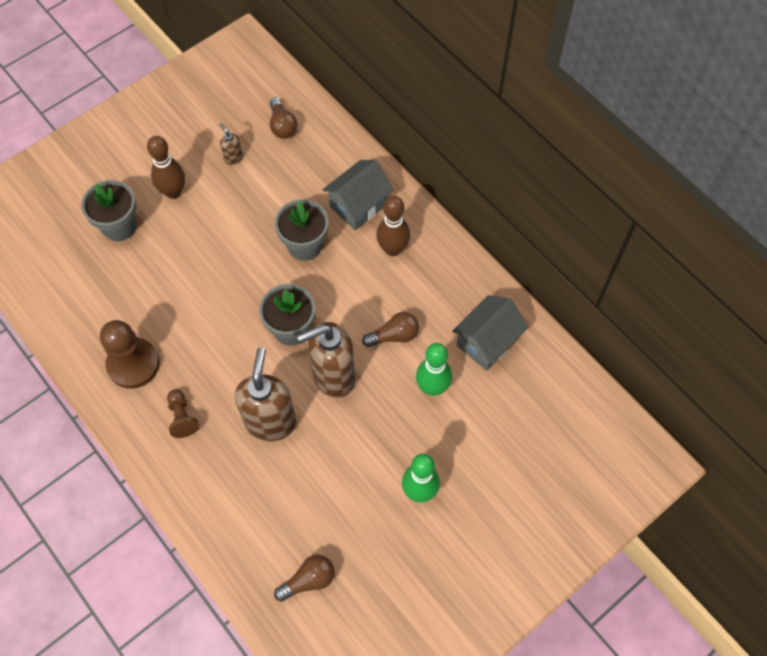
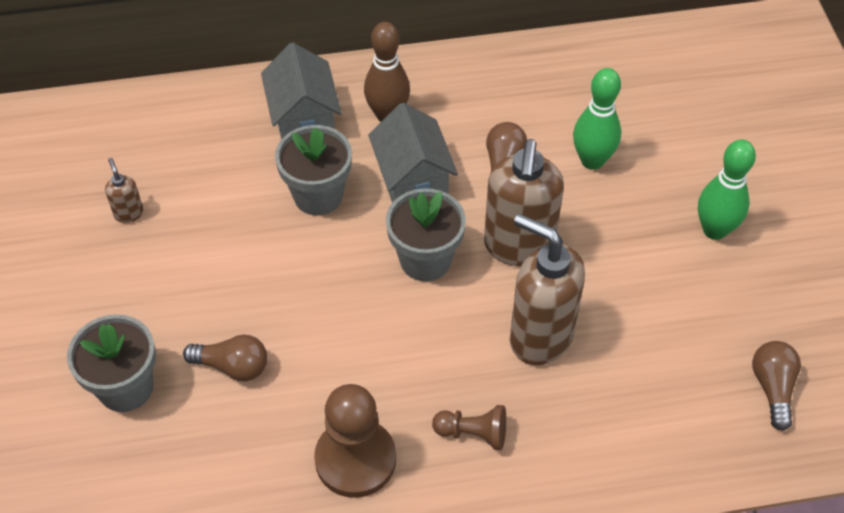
camera: 60 degrees left, 10 degrees down
brown bowling pin [147,136,185,199] -> none
brown soap dispenser [219,123,243,165] -> brown soap dispenser turned 75 degrees clockwise [105,158,144,223]
brown light bulb [270,97,297,139] -> brown light bulb moved to [183,335,267,381]
grey house [452,295,528,371] -> grey house moved to [368,103,458,203]

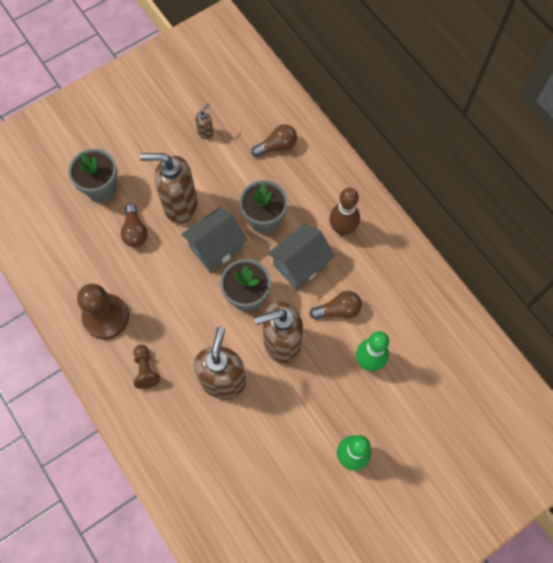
camera: 65 degrees right, 15 degrees up
grey house [261,43,342,140] -> grey house moved to [181,207,247,272]
brown light bulb [752,341,801,431] -> brown light bulb moved to [251,124,297,157]
none -> brown soap dispenser [140,153,197,224]

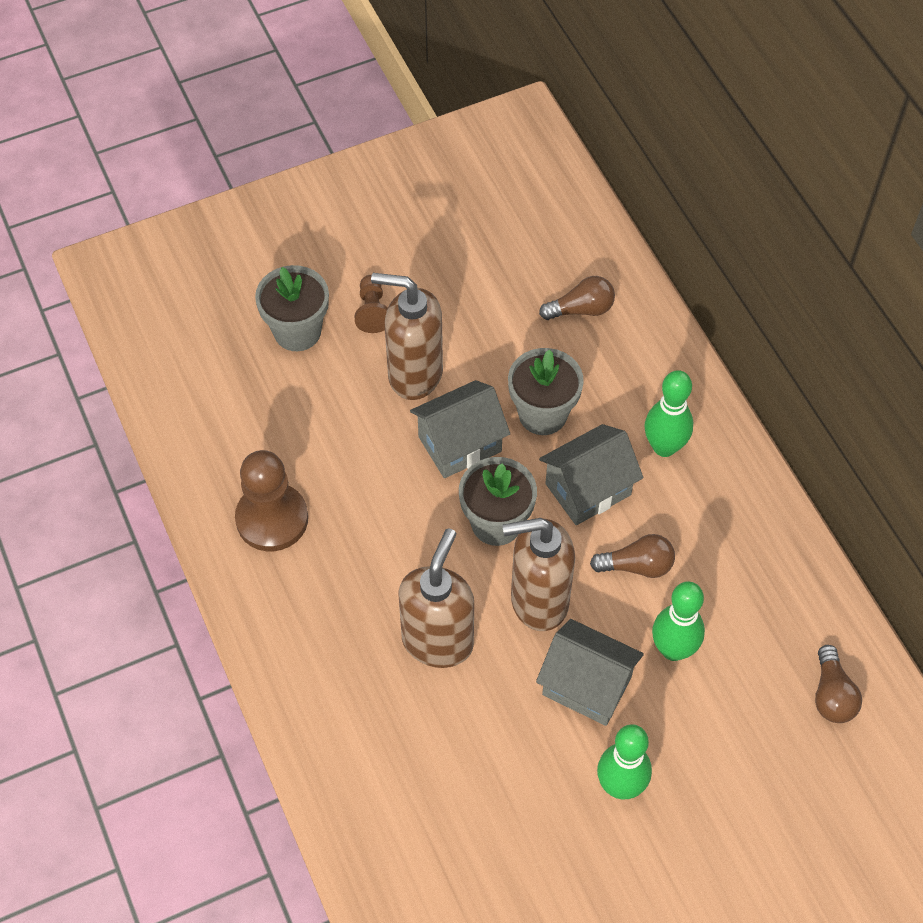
camera: 10 degrees right, 10 degrees down
brown light bulb [120,203,148,247] -> brown light bulb moved to [815,645,862,723]
brown pawn [133,345,160,389] -> brown pawn moved to [354,275,388,333]
brown soap dispenser [195,103,214,139] -> none
brown bowling pin [329,188,360,236] -> green bowling pin [644,370,693,457]
none -> grey house [536,619,644,726]

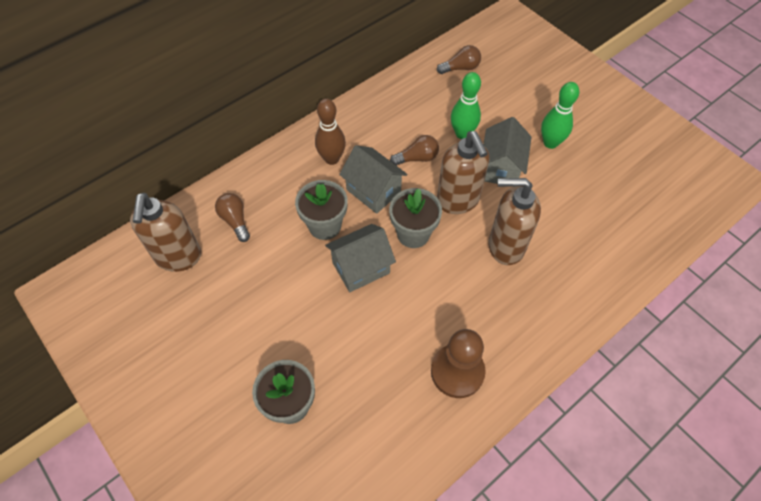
camera: 105 degrees left, 0 degrees up
brown pawn [354,275,388,333] -> none
brown soap dispenser [371,273,443,400] -> brown soap dispenser moved to [130,193,201,272]
grey house [410,380,510,478] -> grey house turned 75 degrees counterclockwise [325,224,396,292]
brown light bulb [590,534,675,578] -> brown light bulb turned 90 degrees clockwise [390,135,439,166]
green bowling pin [644,370,693,457] -> brown bowling pin [315,98,346,165]

